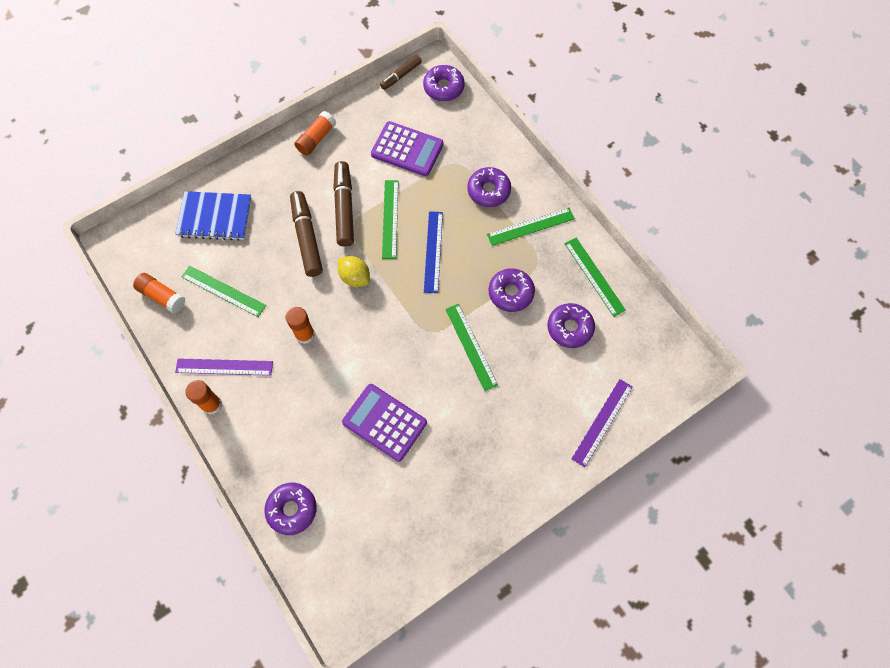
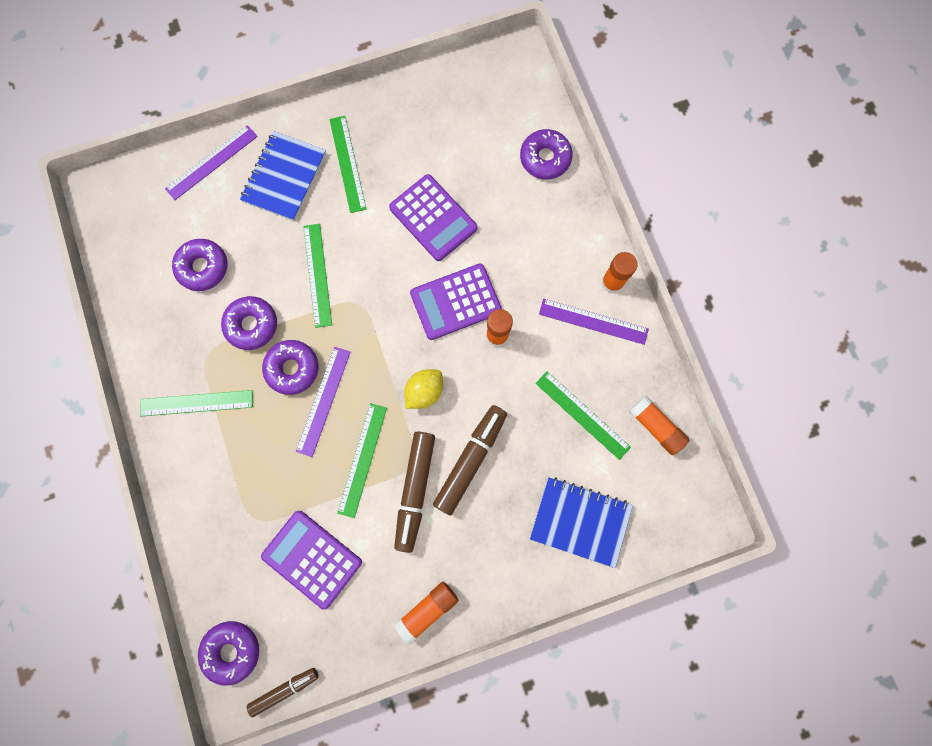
camera: 165 degrees left, 10 degrees up
brown marker [290,191,323,277] -> brown marker turned 150 degrees counterclockwise [433,405,507,516]
yellow lemon [338,256,370,287] -> yellow lemon turned 75 degrees clockwise [404,369,443,409]
blue ruler [424,211,443,293] -> purple ruler [296,347,351,457]
purple donut [467,167,511,207] -> purple donut moved to [262,340,319,395]
green ruler [565,238,626,317] -> green ruler moved to [329,116,366,213]
none -> blue notebook [240,131,326,221]
none -> purple calculator [410,264,502,340]

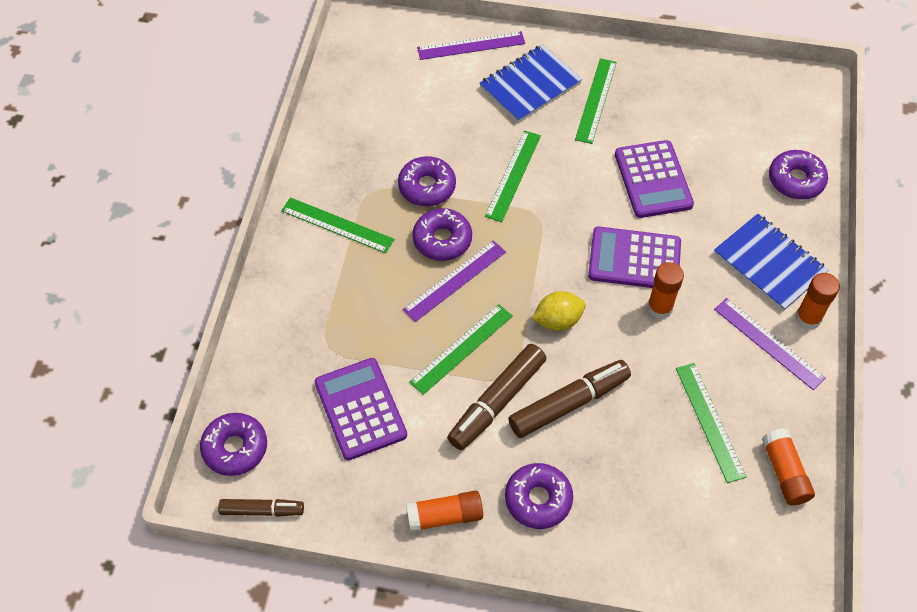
camera: 30 degrees right, 20 degrees down
purple donut [172,239,227,291] -> purple donut moved to [505,463,573,529]
blue notebook [530,477,633,568] -> blue notebook moved to [714,214,829,311]

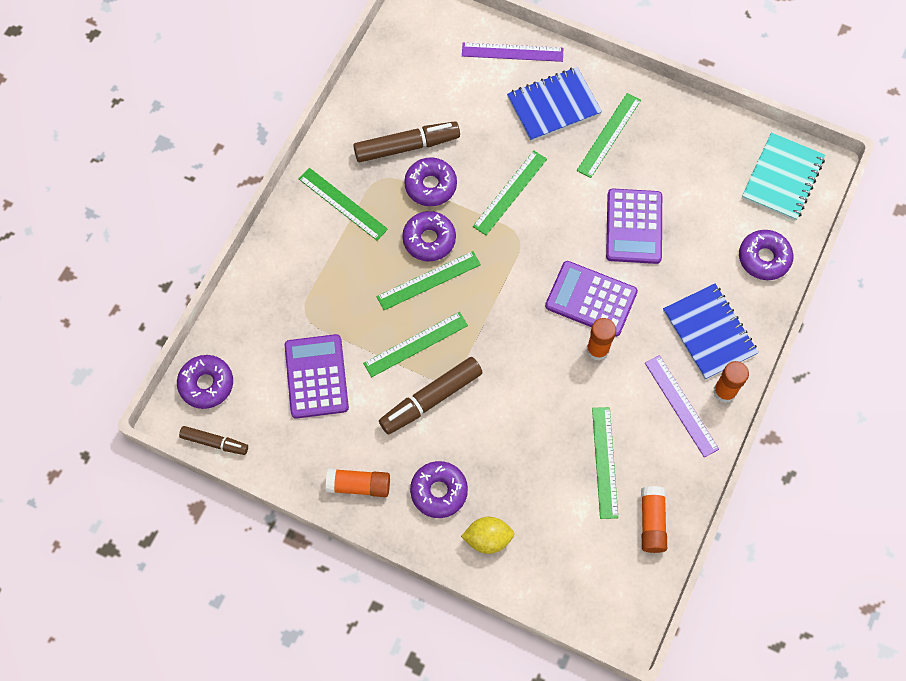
camera: 15 degrees right, 10 degrees up
purple ruler [403,240,506,322] -> green ruler [376,251,481,310]
brown marker [508,360,631,438] -> brown marker moved to [353,121,460,162]
yellow lemon [532,291,586,331] -> yellow lemon moved to [461,517,514,554]
none -> turquoise notebook [742,132,825,221]

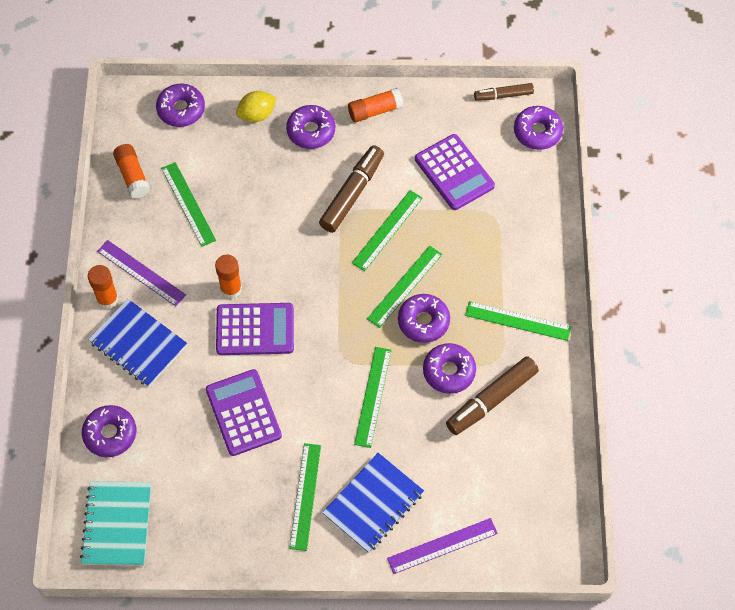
camera: 155 degrees right, 5 degrees down
none -> purple donut [156,84,205,127]

